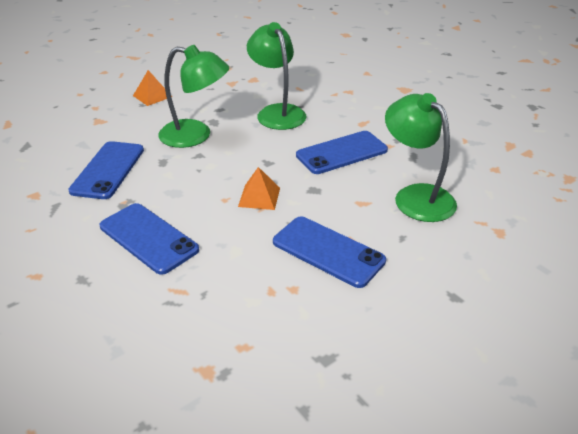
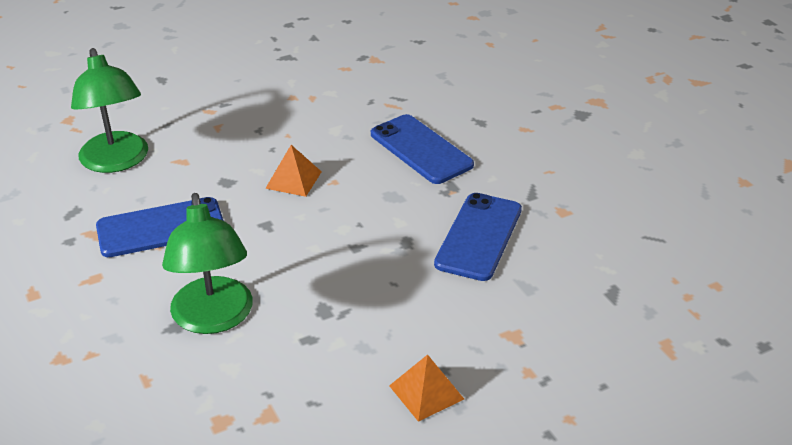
camera: 170 degrees left, 0 degrees up
green lamp [158,45,229,148] -> none
blue phone [273,216,386,288] -> none

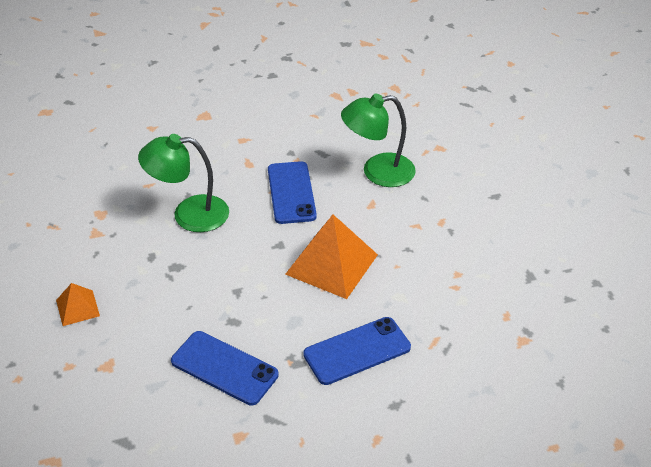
camera: 100 degrees right, 5 degrees up
orange pyramid [265,145,322,197] -> orange pyramid [285,215,378,299], size x1.96

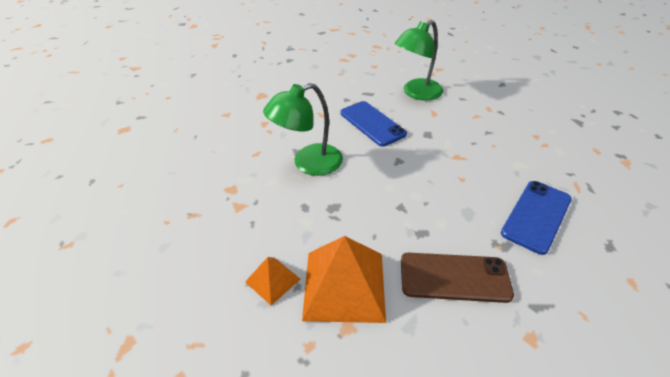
camera: 25 degrees left, 0 degrees up
blue phone [171,331,279,406] -> brown phone [401,253,514,303]
orange pyramid [285,215,378,299] -> orange pyramid moved to [302,236,386,323]

